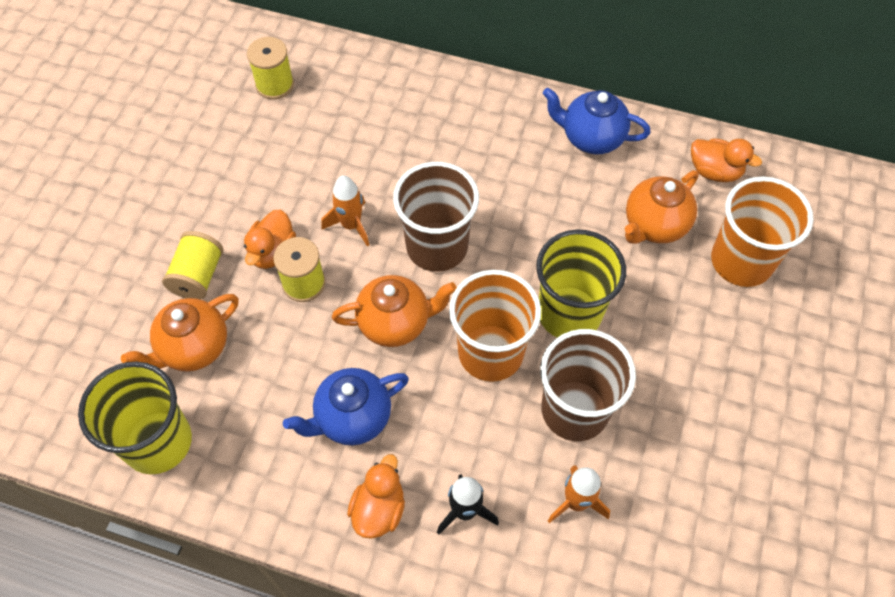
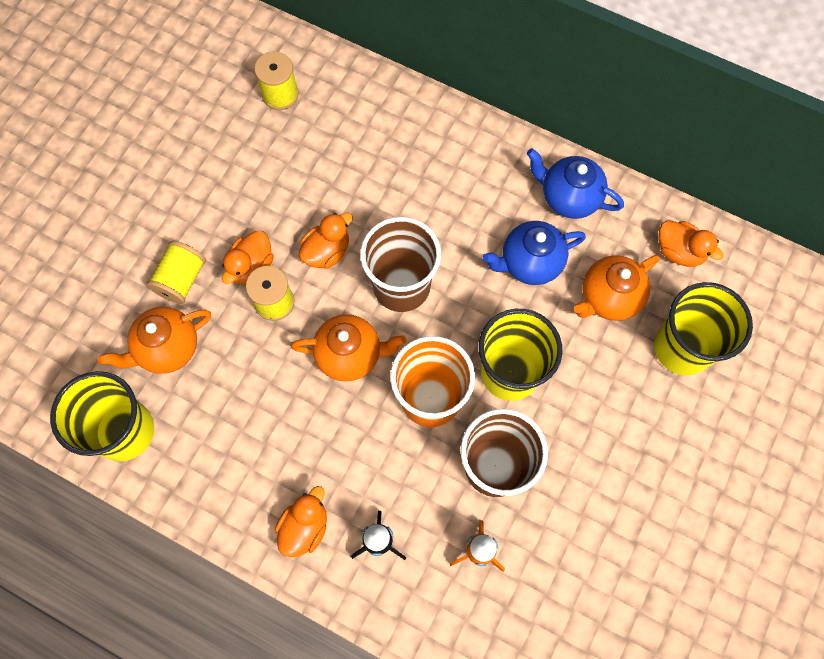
camera: 10 degrees right, 10 degrees up
blue teapot [283,368,409,445] -> blue teapot moved to [482,221,586,285]
orange rocket [321,175,369,247] -> orange duck [299,212,353,269]
orange cup [711,176,813,287] -> yellow cup [654,282,753,375]

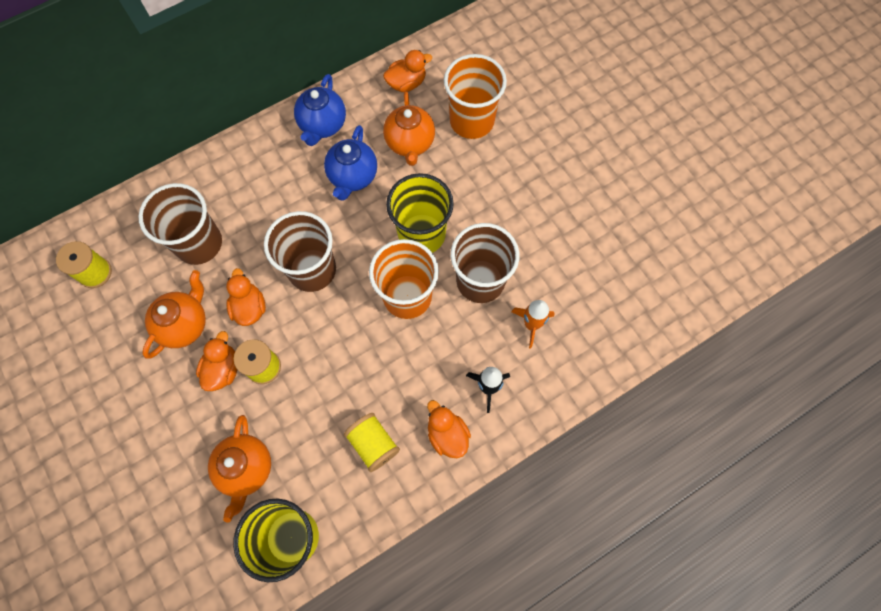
camera: 60 degrees left, 0 degrees up
yellow spool [146,241,206,304] -> yellow spool moved to [344,413,400,472]
orange duck [222,231,274,285] -> orange duck turned 135 degrees counterclockwise [196,331,237,391]
orange teapot [291,314,406,382] -> orange teapot moved to [143,270,206,359]
blue teapot [527,148,624,219] -> blue teapot turned 45 degrees counterclockwise [294,74,346,146]
yellow cup [654,282,753,375] -> orange cup [444,54,507,139]
none -> brown cup [139,183,222,265]

